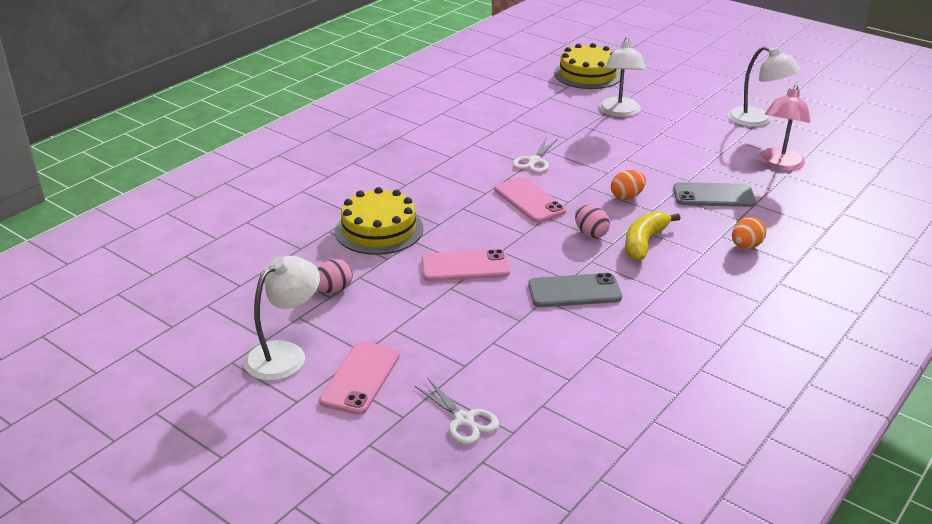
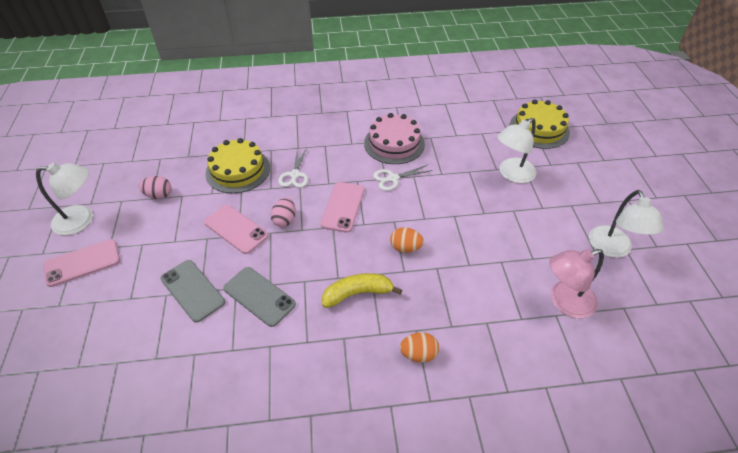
camera: 45 degrees right, 15 degrees up
white scissors [414,378,499,444] -> white scissors moved to [278,147,308,188]
pink egg [575,205,610,238] -> pink egg moved to [270,198,296,227]
grey phone [673,182,756,207] -> grey phone moved to [161,260,225,323]
none -> pink cake [364,113,425,164]

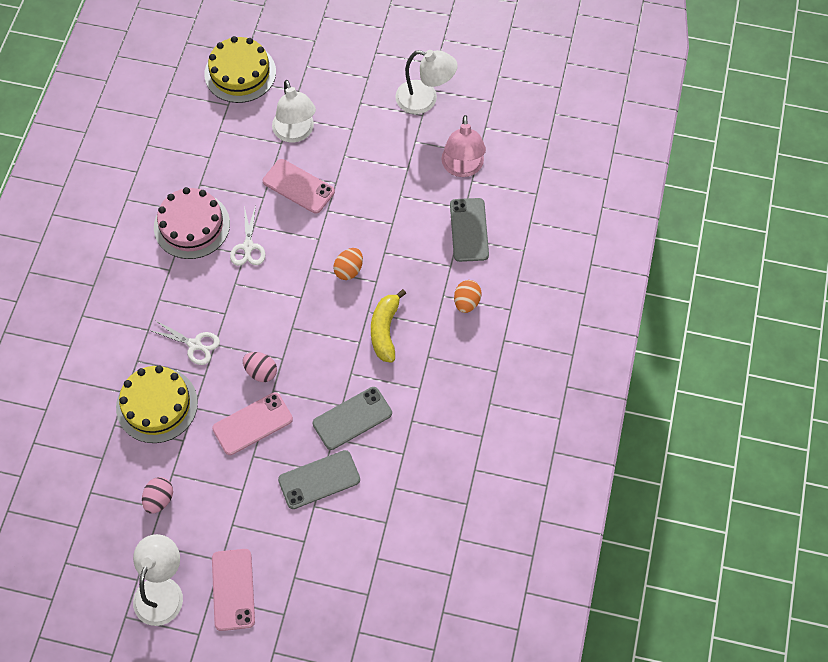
camera: 70 degrees left, 15 degrees up
pink phone [321,182,364,233] -> pink phone moved to [263,159,335,214]
none -> grey phone [450,198,489,262]

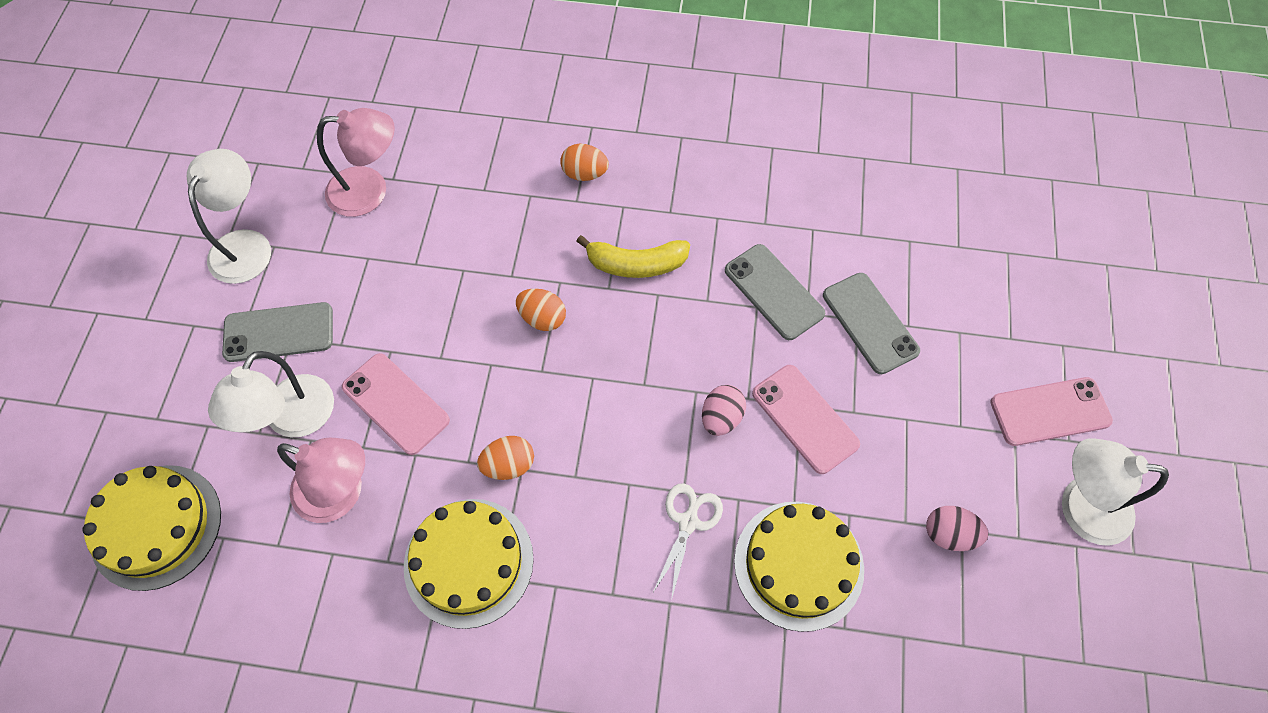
camera: 95 degrees left, 0 degrees up
pink cake [154,187,230,259] -> yellow cake [404,499,534,629]
white scissors [230,205,266,266] -> orange egg [477,436,534,480]
pink phone [263,159,335,214] -> pink phone turned 75 degrees counterclockwise [342,353,450,455]
white lamp [272,80,316,143] -> white lamp turned 135 degrees clockwise [208,351,334,437]
grey phone [450,198,489,262] -> grey phone moved to [222,302,333,362]
none -> pink lamp [277,438,365,523]

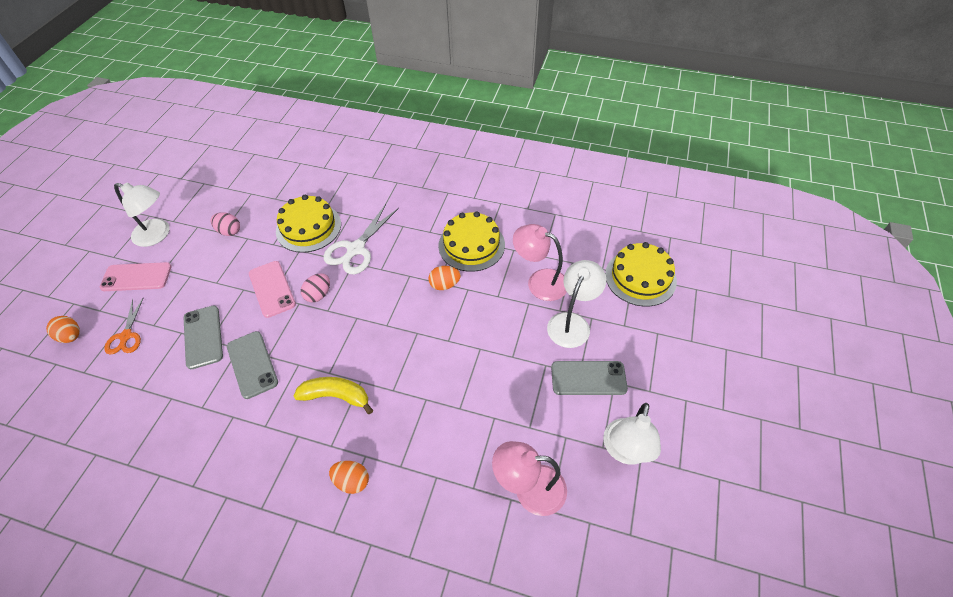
camera: 170 degrees left, 10 degrees down
pink phone [342,353,450,455] -> none
orange egg [516,289,566,331] -> orange egg moved to [46,316,80,343]
white scissors [652,483,723,601] -> white scissors [323,204,399,274], size x1.57
none -> orange scissors [104,297,144,354]

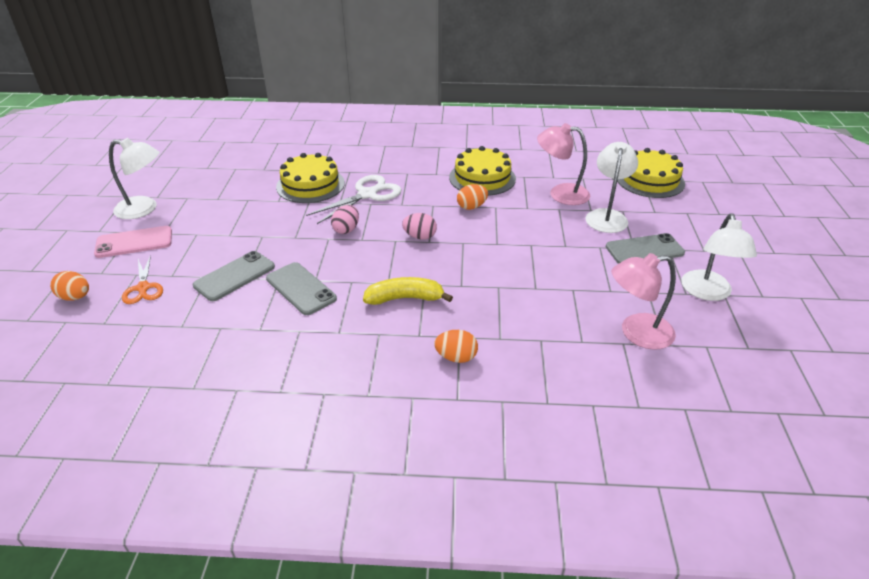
camera: 15 degrees left, 15 degrees down
grey phone [184,306,223,369] -> grey phone turned 75 degrees clockwise [193,251,275,301]
pink egg [210,212,240,236] -> pink egg moved to [402,213,437,240]
pink phone [249,261,296,318] -> none
white scissors [323,204,399,274] -> white scissors turned 150 degrees counterclockwise [306,175,402,224]

